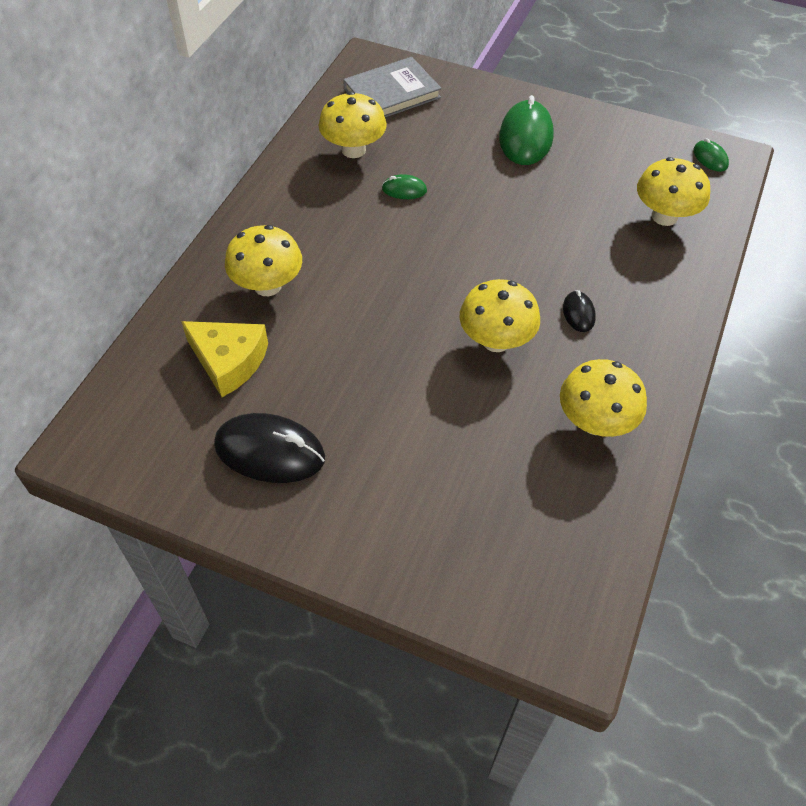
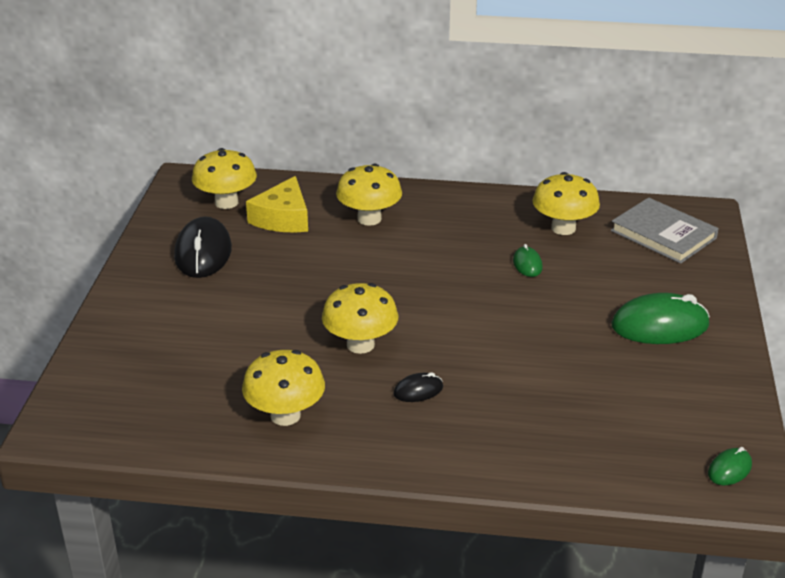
camera: 75 degrees right, 20 degrees down
yellow mushroom [637,157,710,226] -> yellow mushroom moved to [192,148,257,209]

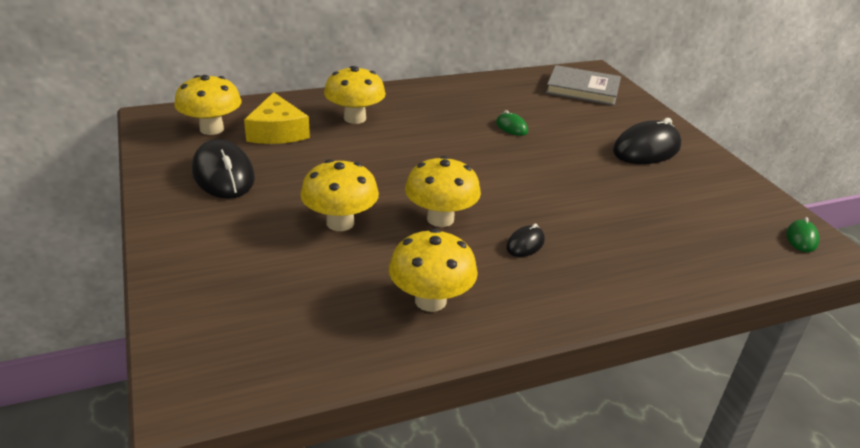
camera: 30 degrees left, 0 degrees up
yellow mushroom [533,172,600,235] -> yellow mushroom moved to [300,159,379,231]
green mouse [611,293,710,344] -> black mouse [613,118,681,164]

